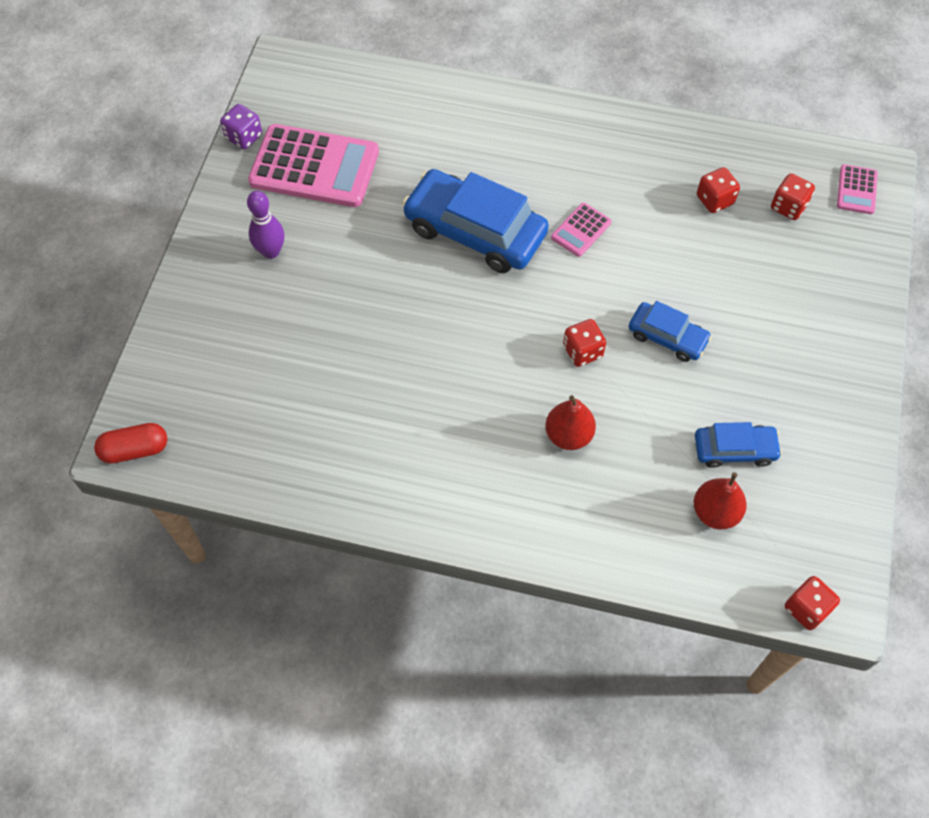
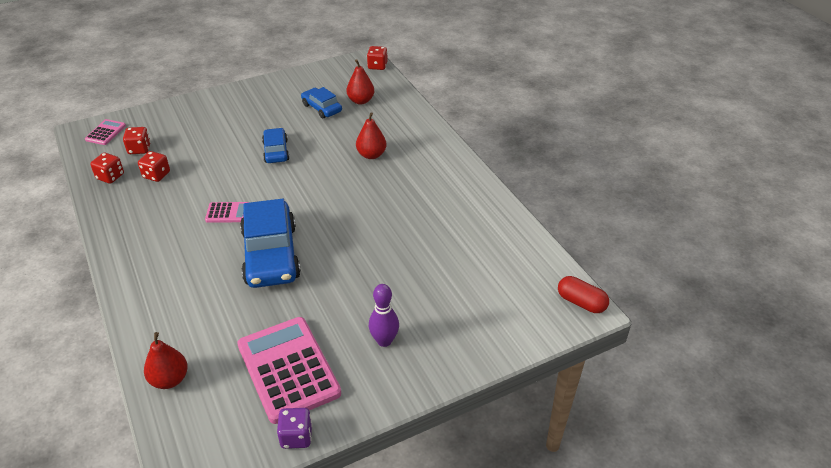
camera: 130 degrees left, 20 degrees down
red dice [563,319,606,367] -> red dice moved to [90,153,124,184]
pink calculator [837,164,878,214] -> pink calculator turned 45 degrees counterclockwise [85,119,126,145]
none -> red pear [144,332,188,389]

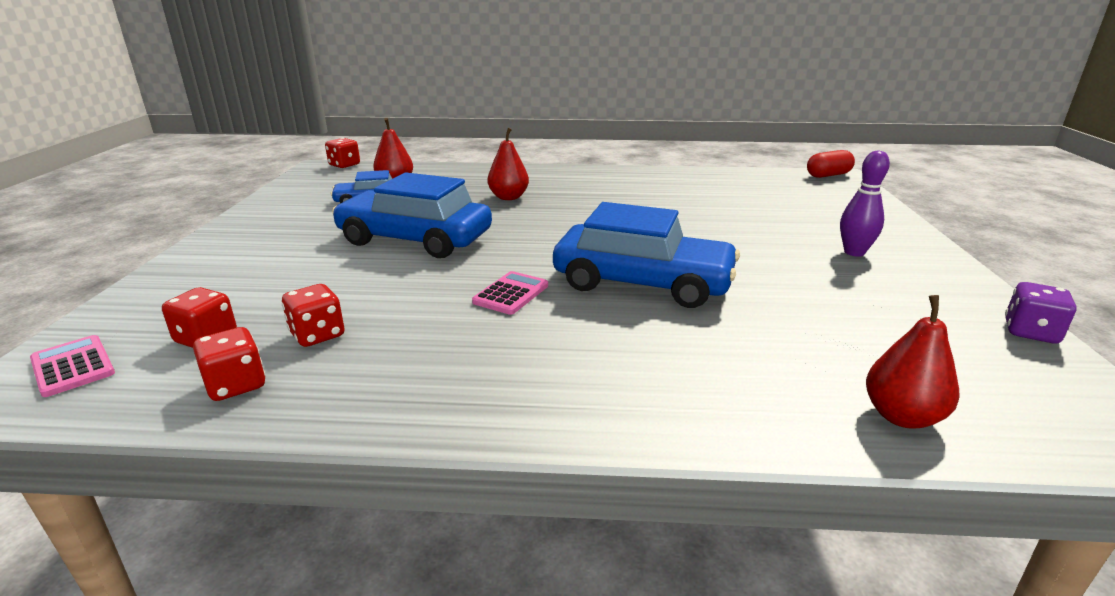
camera: 60 degrees left, 15 degrees down
pink calculator [237,317,341,424] -> none
blue car [262,128,289,163] -> blue car [332,172,492,258], size x1.88

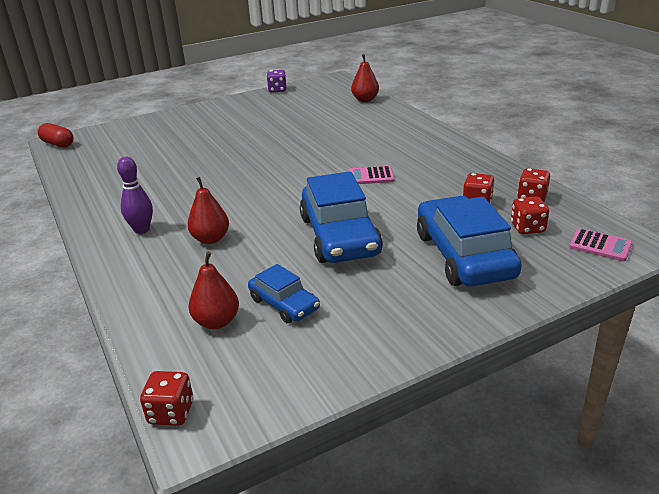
camera: 120 degrees left, 5 degrees up
pink calculator [30,335,115,397] -> pink calculator turned 75 degrees counterclockwise [569,228,632,261]
blue car [553,202,740,308] -> blue car moved to [417,196,522,287]
purple bowling pin [840,151,890,257] -> purple bowling pin moved to [117,157,153,234]

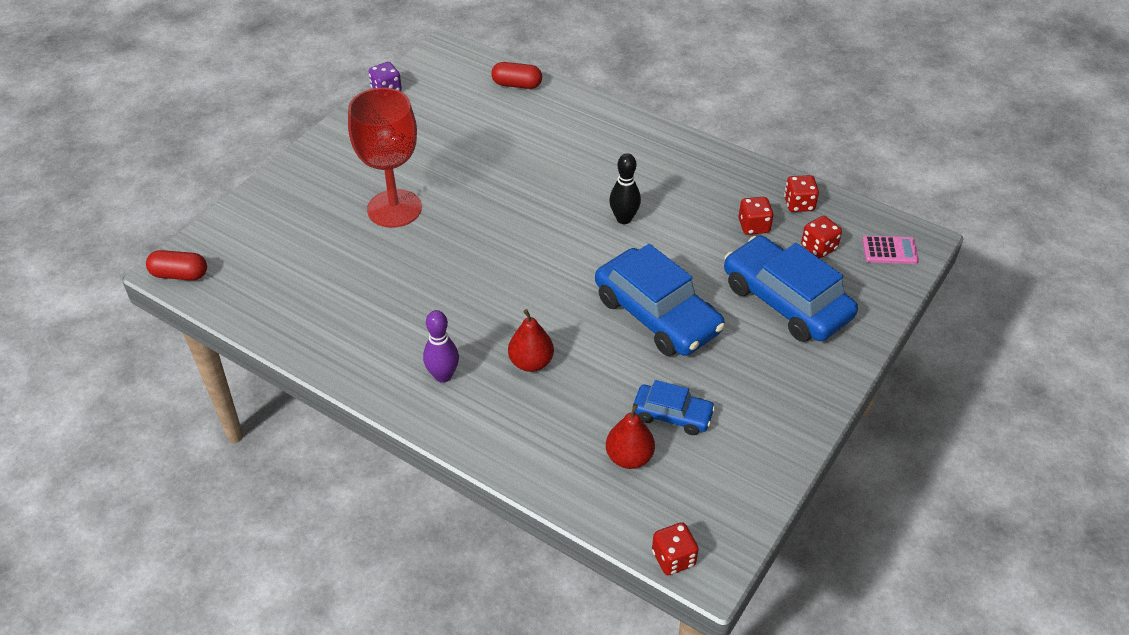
camera: 30 degrees left, 15 degrees up
pink calculator [349,166,394,184] -> black bowling pin [609,153,641,224]
red pear [351,54,379,102] -> red capsule [491,62,542,89]
none -> red goblet [348,88,422,228]

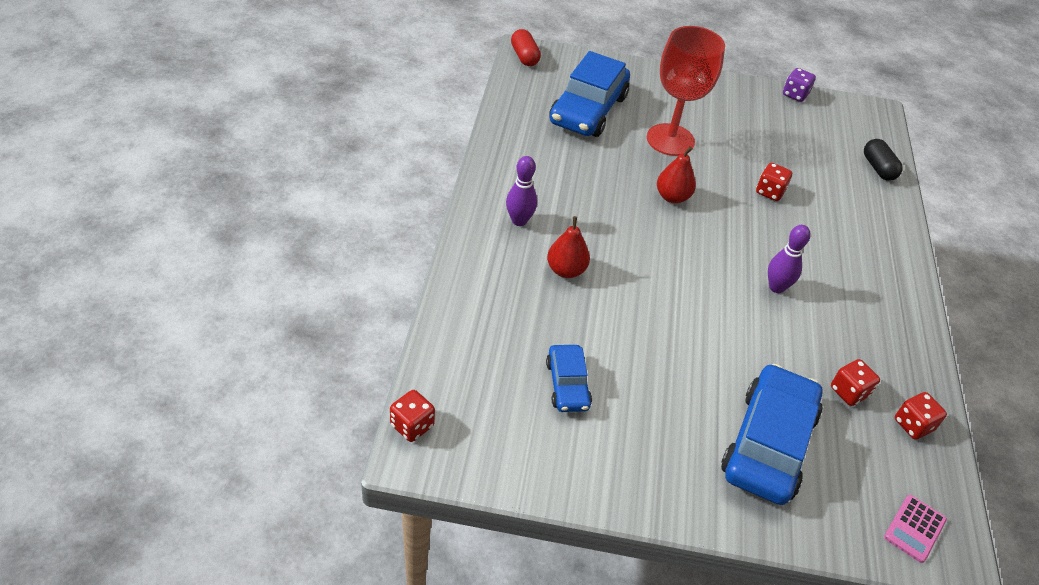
camera: 60 degrees right, 0 degrees up
red capsule [491,62,542,89] -> black capsule [864,139,903,181]
blue car [595,244,725,356] -> blue car moved to [549,51,630,137]
red pear [606,404,655,469] -> red pear moved to [657,146,696,203]
black bowling pin [609,153,641,224] -> purple bowling pin [768,225,810,293]
red dice [801,216,842,258] -> red dice moved to [756,163,792,201]
pink calculator [862,236,919,264] -> pink calculator turned 60 degrees clockwise [884,495,947,563]

